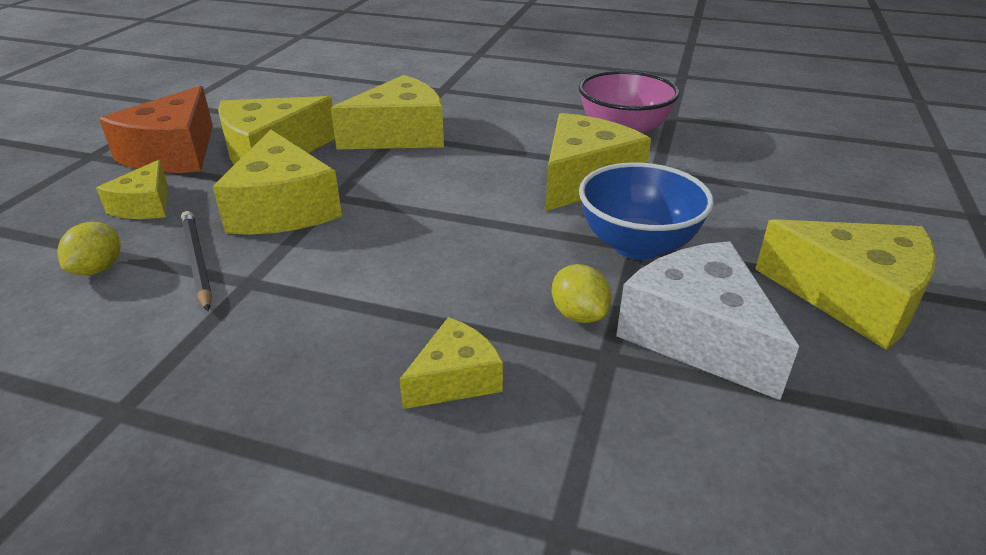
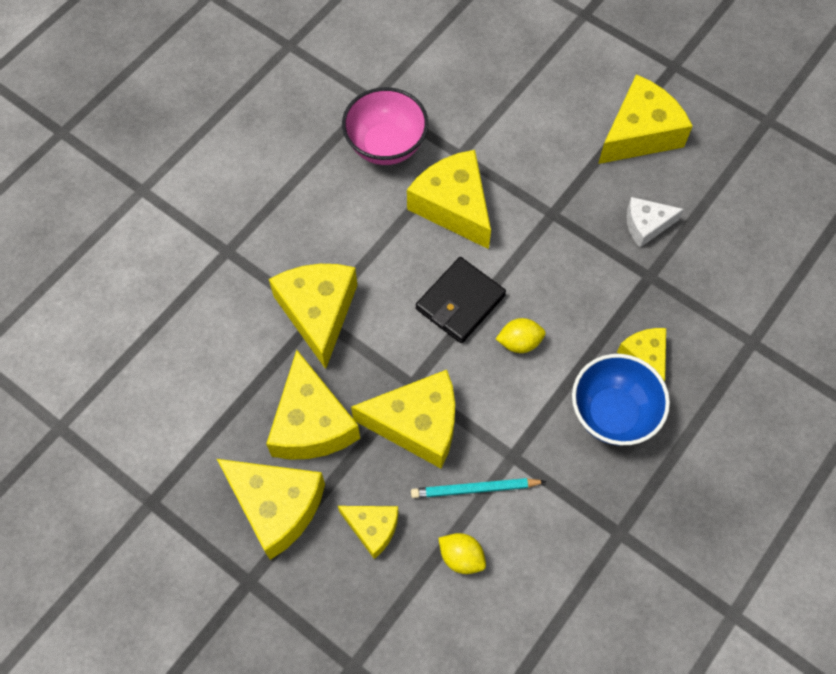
camera: 70 degrees left, 30 degrees up
orange cheese [99,86,213,173] -> yellow cheese [217,459,325,560]
black pencil [181,211,212,311] -> turquoise pencil [411,478,546,498]
yellow lemon [552,264,611,323] -> yellow lemon moved to [496,318,546,353]
blue bowl [579,162,714,260] -> blue bowl moved to [572,354,670,445]
white cheese [616,241,799,400] -> white cheese [626,197,684,247], size x0.57
none -> black wallet [416,257,506,343]

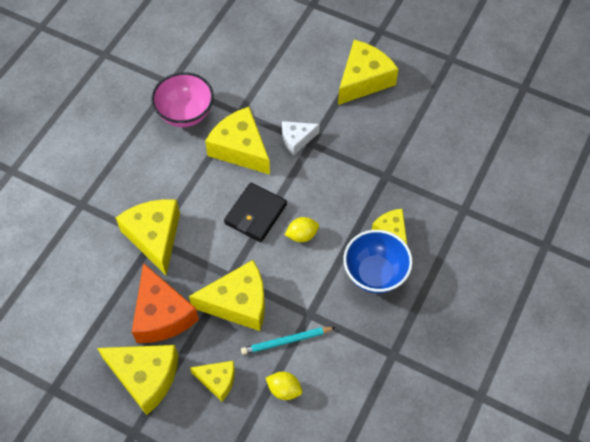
camera: 10 degrees left, 5 degrees down
yellow cheese [266,350,360,460] -> orange cheese [132,263,199,343]
white cheese [626,197,684,247] -> white cheese moved to [282,121,320,155]

